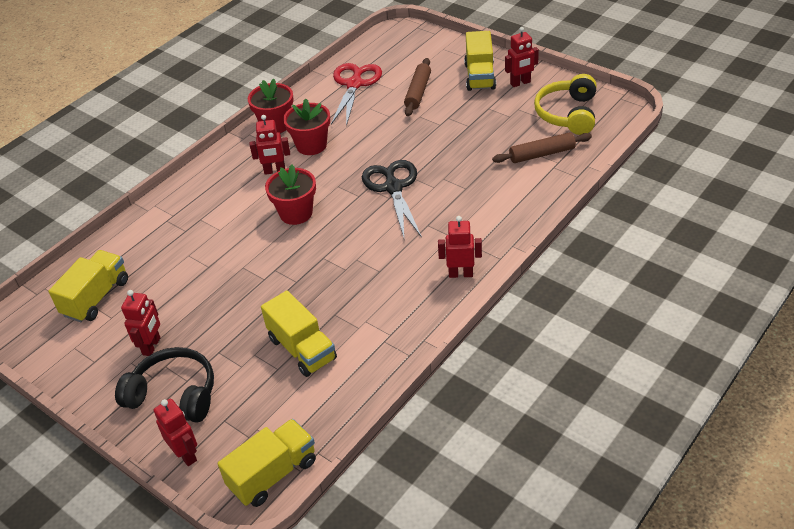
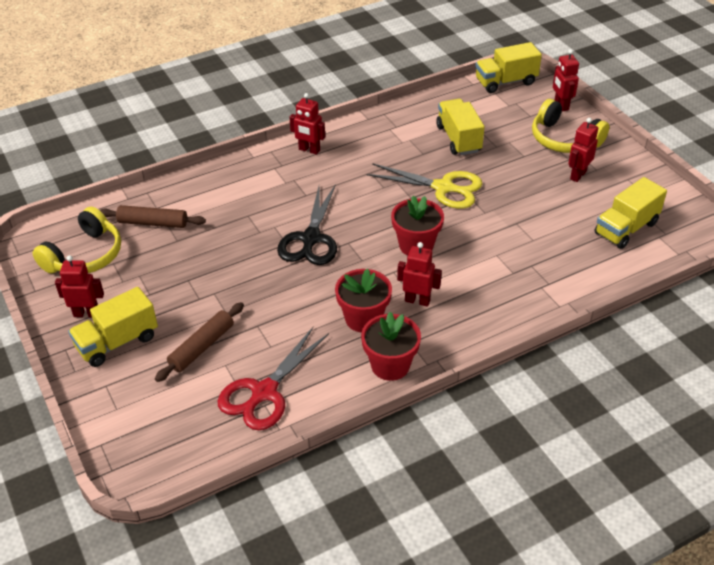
camera: 160 degrees left, 0 degrees up
black headphones [115,347,214,423] -> yellow headphones [532,99,609,153]
yellow truck [464,31,496,91] -> yellow truck turned 150 degrees counterclockwise [68,287,158,367]
none -> yellow scissors [367,163,482,209]

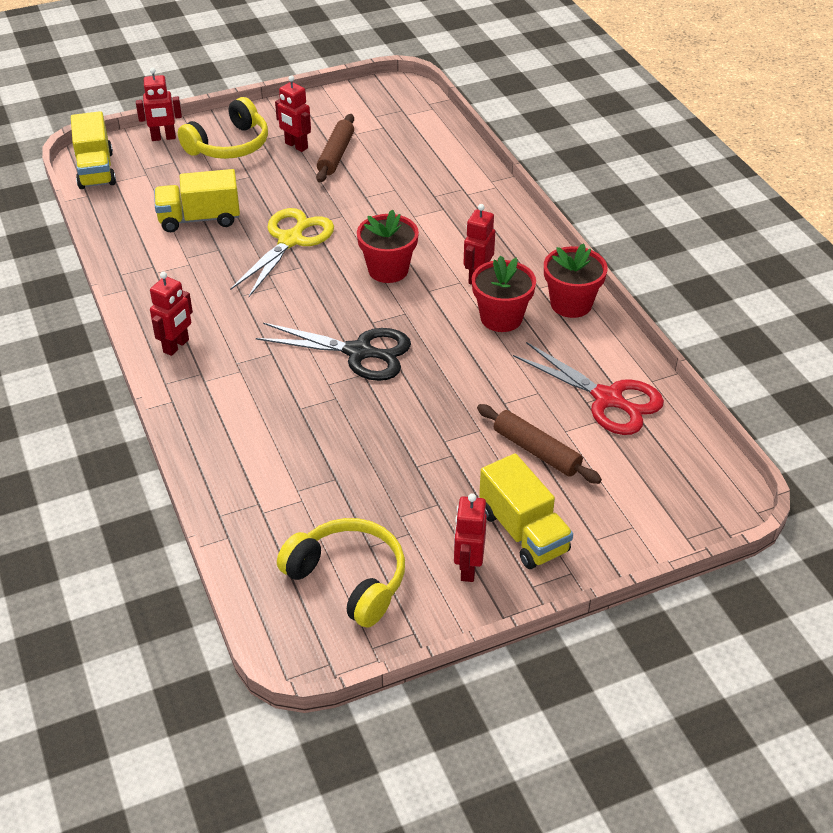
camera: 85 degrees left, 0 degrees up
brown rolling pin [100,205,206,228] -> brown rolling pin moved to [316,114,354,183]
yellow truck [594,177,667,249] -> none

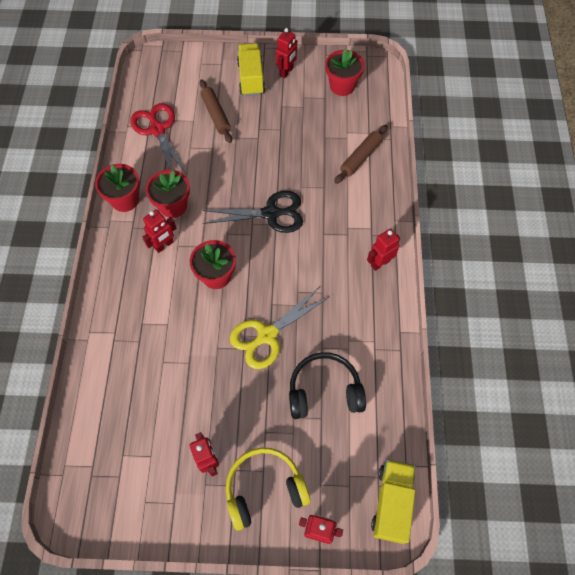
camera: 155 degrees left, 20 degrees up
yellow truck [154,169,240,232] -> black headphones [289,352,366,419]
black scissors [256,323,411,381] -> black scissors turned 135 degrees clockwise [202,191,303,233]
yellow headphones [277,518,405,628] -> red flower pot [325,49,365,96]
brown rolling pin [316,114,354,183] -> brown rolling pin moved to [334,125,388,184]

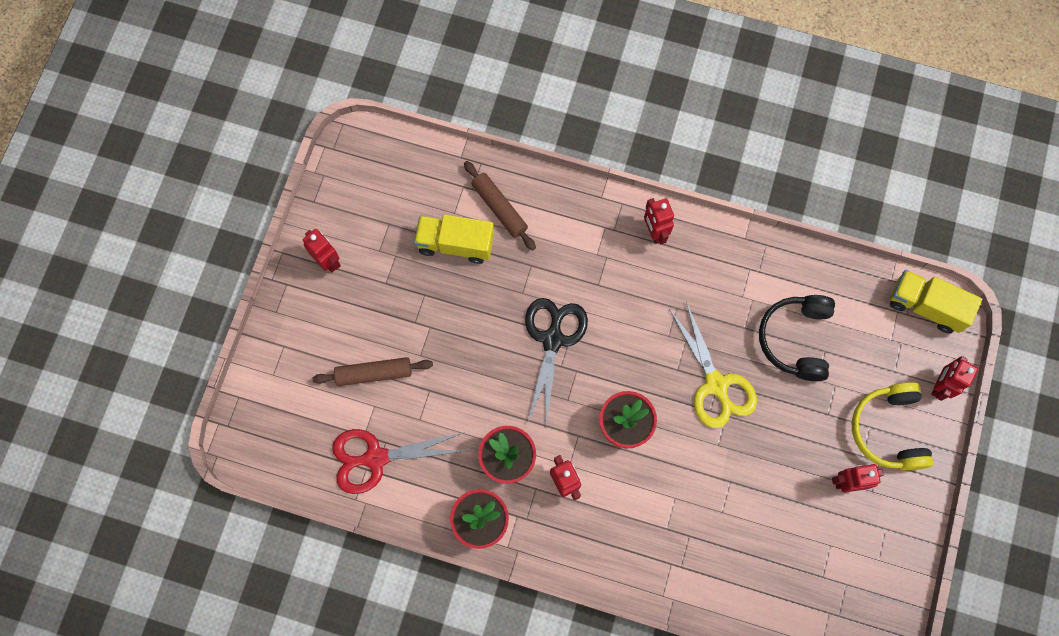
camera: 75 degrees left, 10 degrees up
yellow truck [237,43,265,96] -> yellow truck moved to [414,215,494,264]
red flower pot [325,49,365,96] -> none

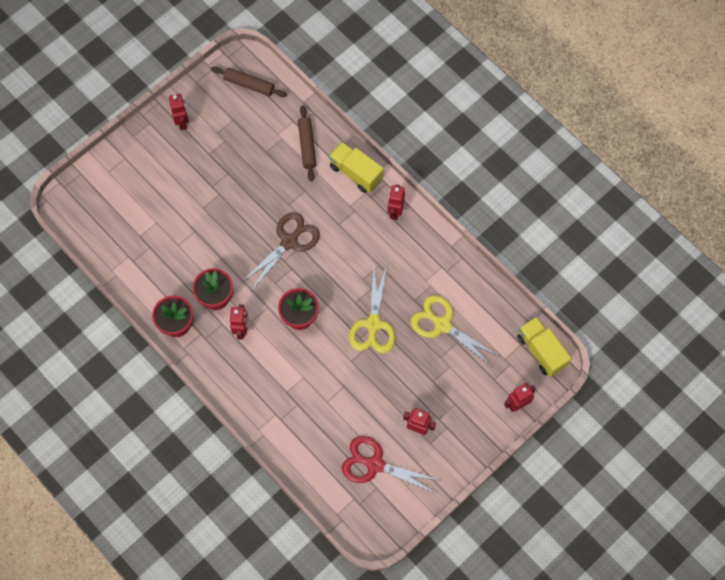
camera: 30 degrees right, 5 degrees down
brown rolling pin [312,357,433,386] -> brown rolling pin moved to [211,66,287,97]
red scissors [332,429,465,494] -> red scissors moved to [342,436,442,494]
yellow truck [414,215,494,264] -> yellow truck moved to [329,142,384,193]
black scissors [525,298,588,425] -> brown scissors [242,212,320,291]
black headphones [759,295,835,381] -> yellow scissors [410,295,500,366]
yellow headphones [852,382,933,470] -> none

